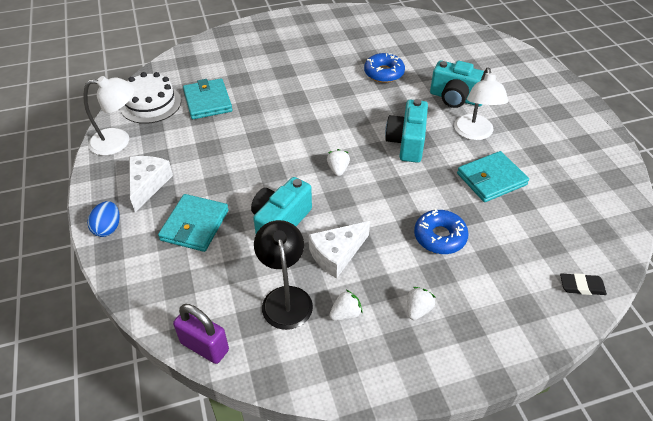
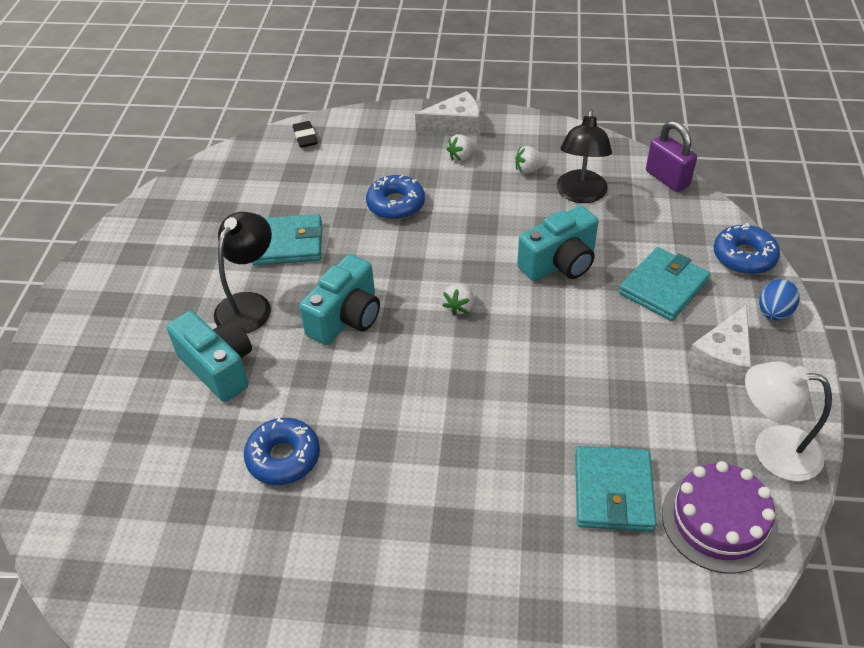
camera: 155 degrees left, 0 degrees up
white cake [120,72,181,124] -> purple cake [662,461,778,574]
white cheese [309,221,370,279] -> white cheese moved to [415,91,479,136]
white lamp [454,68,508,140] -> black lamp [214,212,272,333]
black eraser [560,273,607,295] -> black eraser turned 45 degrees clockwise [293,121,318,148]
none -> blue donut [714,223,780,274]

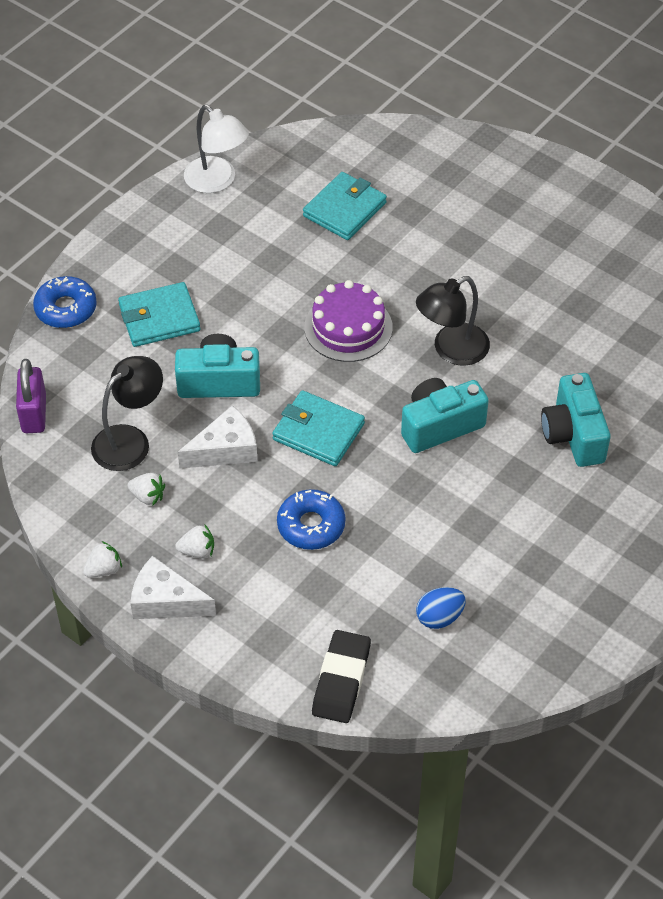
camera: 150 degrees left, 5 degrees up
black lamp [214,212,272,333] -> black lamp moved to [416,276,490,366]
blue donut [244,416,320,485] -> none
turquoise wallet [252,214,322,265] -> turquoise wallet moved to [272,390,365,466]
black eraser [293,121,318,148] -> black eraser [312,630,371,723], size x1.63
white strawberry [442,283,474,316] -> white strawberry moved to [83,541,122,578]
purple cake [662,461,778,574] -> purple cake moved to [304,280,393,362]
white cheese [687,305,751,386] -> white cheese moved to [178,405,258,469]
blue egg [759,279,800,321] -> blue egg moved to [416,587,466,629]

